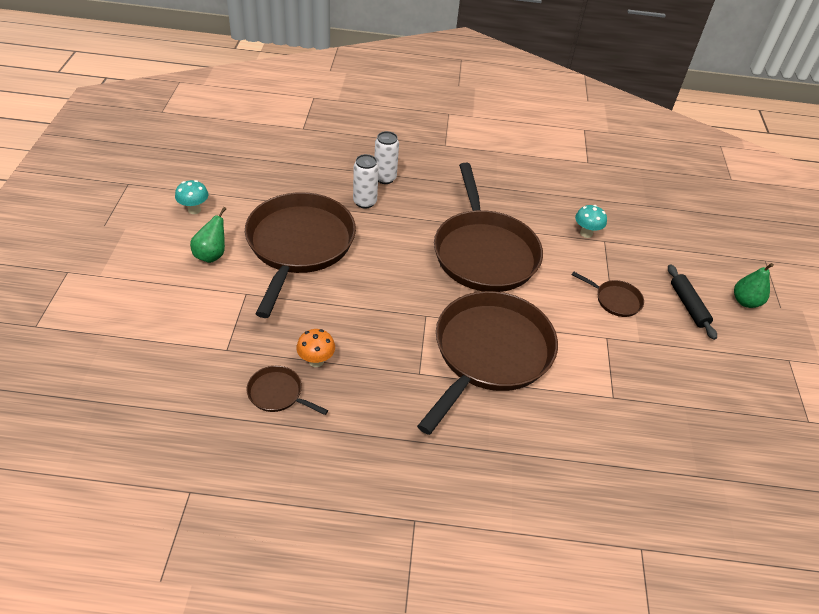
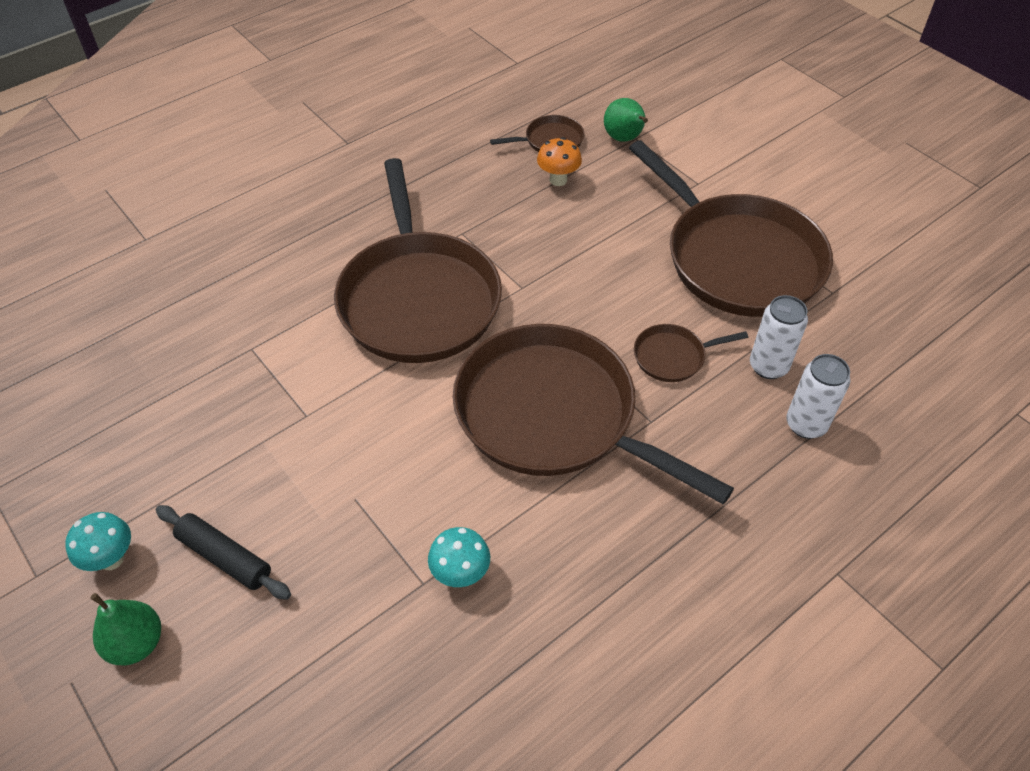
camera: 140 degrees right, 5 degrees up
turquoise mushroom [175,180,208,214] -> turquoise mushroom moved to [65,512,131,571]
green pear [190,207,226,263] -> green pear moved to [604,98,648,142]
brown pan [572,272,644,317] -> brown pan moved to [634,324,748,382]

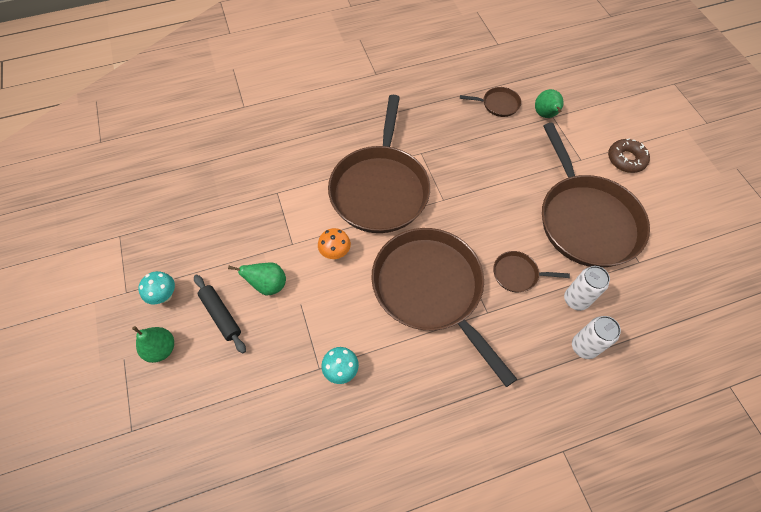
camera: 20 degrees right, 10 degrees up
orange mushroom [537,137,582,186] -> orange mushroom moved to [318,228,351,259]
none -> green pear [228,262,286,295]
none -> brown donut [608,139,650,173]

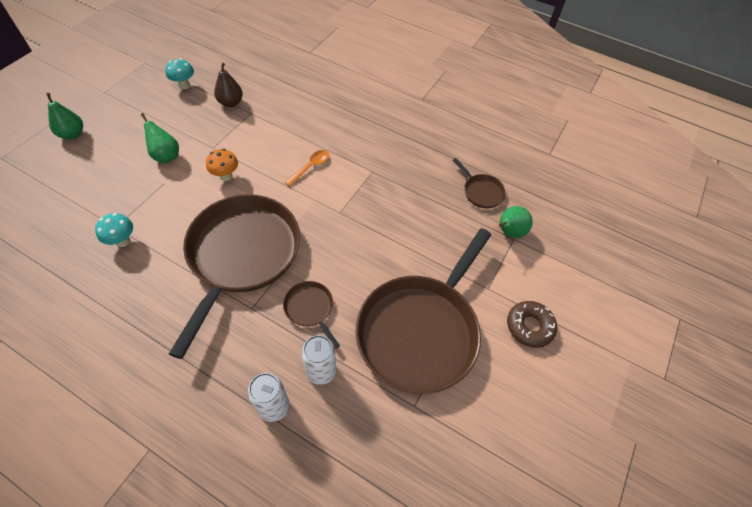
camera: 45 degrees right, 5 degrees down
turquoise mushroom [138,271,175,304] -> turquoise mushroom moved to [165,58,194,89]
black rolling pin [194,275,246,353] -> none
brown pan [328,95,430,233] -> orange spoon [285,150,329,186]
none -> brown pear [214,63,243,107]

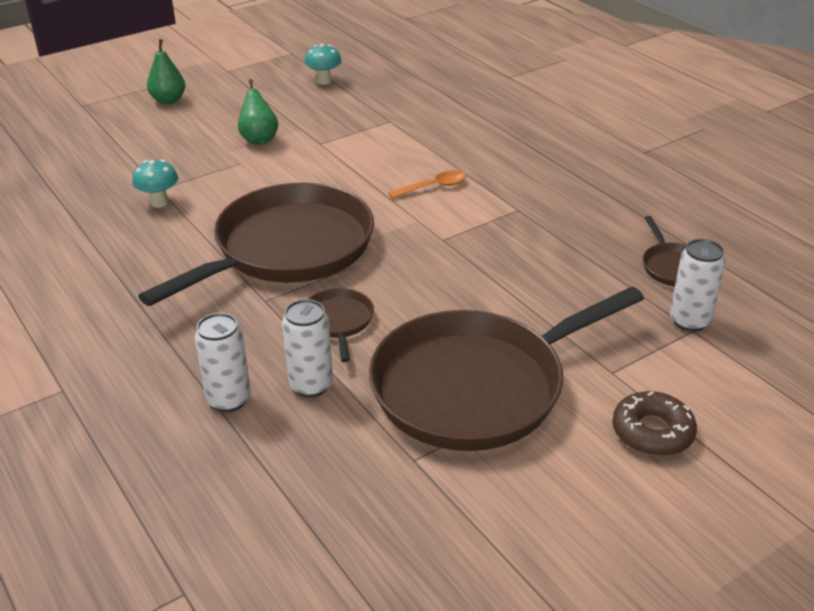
camera: 30 degrees right, 20 degrees down
orange mushroom [206,149,238,181] -> none
brown pear [214,63,243,107] -> none
green pear [499,206,533,238] -> white can [670,239,725,332]

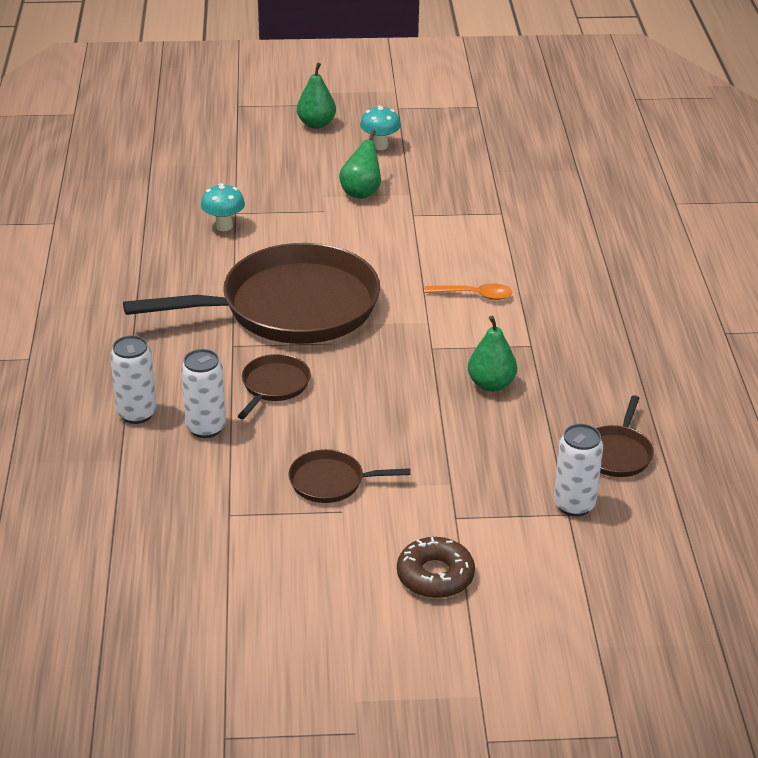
camera: 30 degrees right, 0 degrees up
turquoise mushroom [304,44,341,85] -> turquoise mushroom moved to [360,105,401,150]
brown pan [369,287,644,451] -> brown pan [288,449,410,503], size x0.41
none -> green pear [468,316,517,392]

